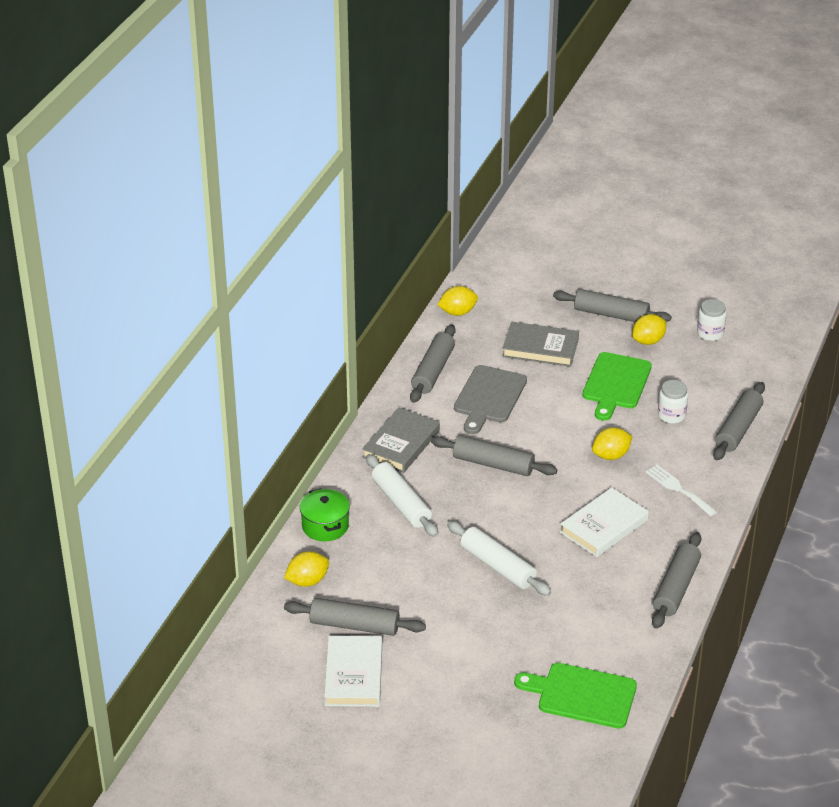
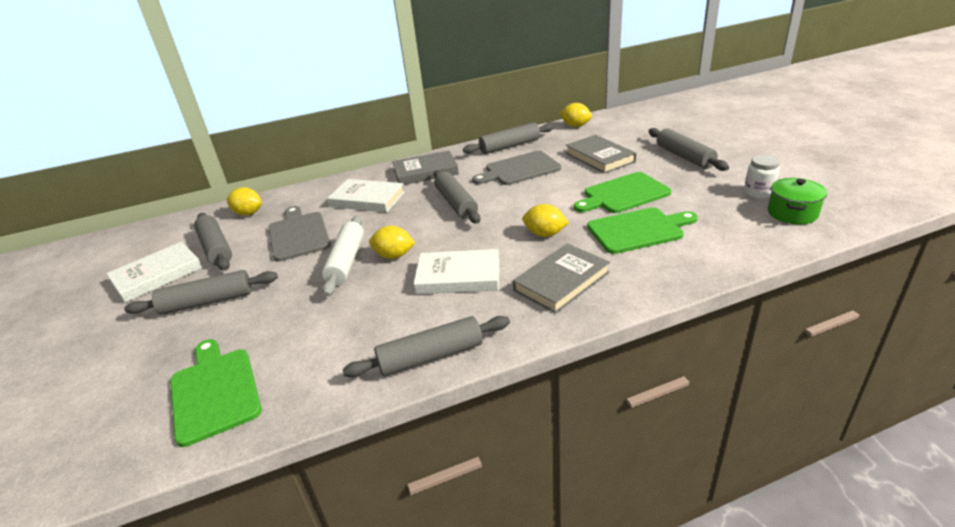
camera: 50 degrees right, 5 degrees down
green pot [300,488,350,541] -> green pot moved to [768,178,827,224]
white rolling pin [366,454,438,537] -> white book [327,179,405,212]
yellow lemon [632,314,666,345] -> yellow lemon moved to [369,226,415,259]
white fork [645,465,717,516] -> grey book [513,243,610,314]
white jar [658,380,688,424] -> green cutting board [587,207,698,254]
grey rolling pin [713,382,765,460] -> grey rolling pin moved to [124,270,278,315]
none -> grey cutting board [268,206,331,261]

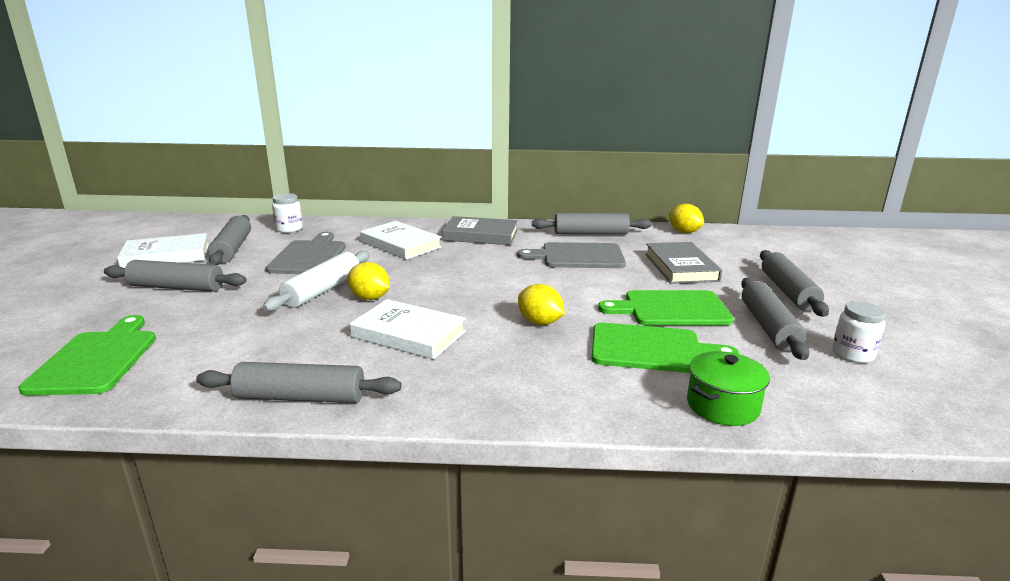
camera: 20 degrees right, 10 degrees down
yellow lemon [227,187,262,216] -> white jar [272,193,303,233]
grey rolling pin [434,170,480,223] -> grey rolling pin moved to [741,278,810,360]
grey book [513,243,610,314] -> none
green pot [768,178,827,224] -> green pot moved to [687,351,770,426]

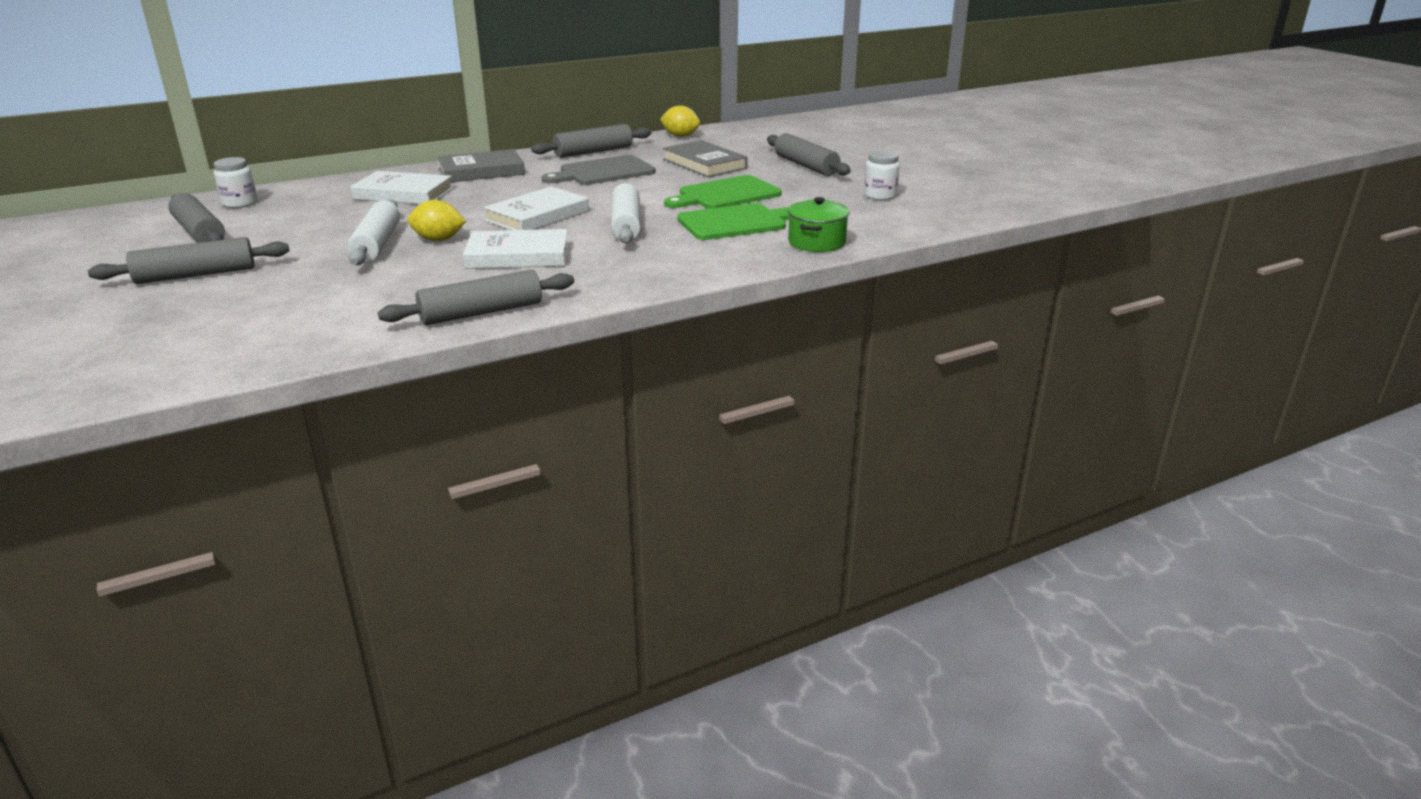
camera: 30 degrees left, 5 degrees up
green cutting board [18,315,156,396] -> none
white book [117,233,209,268] -> white book moved to [483,186,589,230]
grey cutting board [266,232,346,274] -> none
yellow lemon [518,284,565,325] -> white rolling pin [611,183,641,243]
grey rolling pin [741,278,810,360] -> none

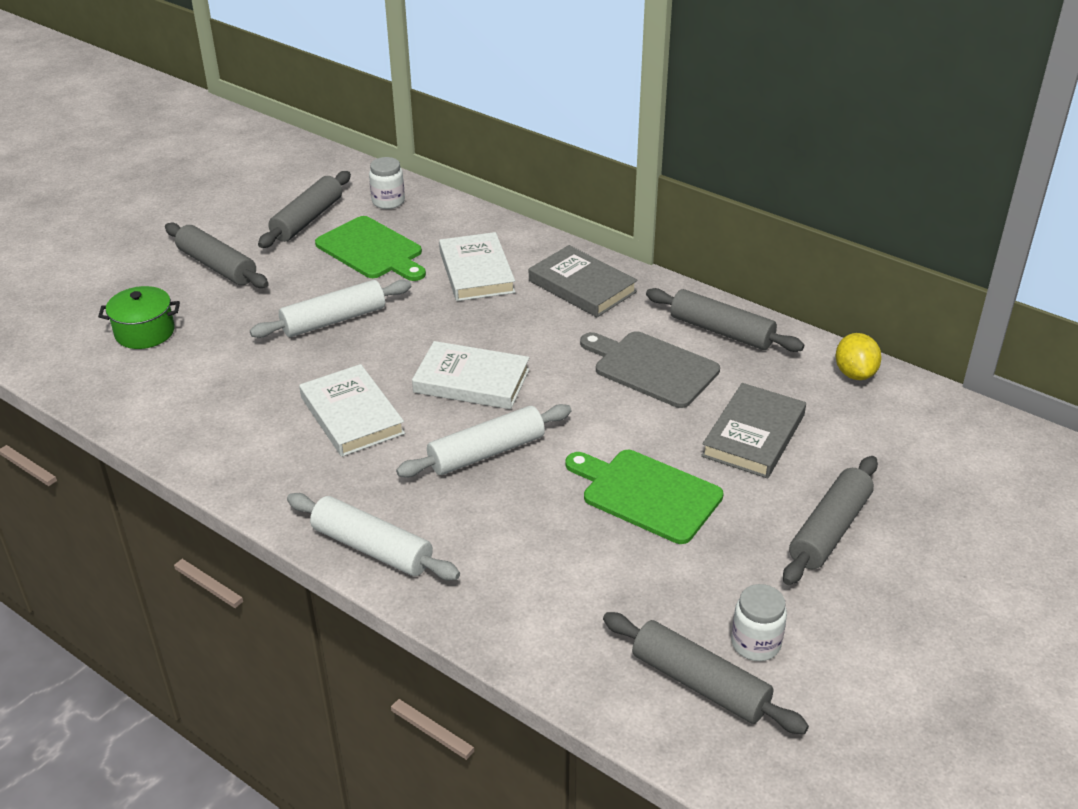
camera: 65 degrees right, 10 degrees up
grey rolling pin [378,270,574,325] -> grey rolling pin moved to [603,612,809,734]
yellow lemon [408,200,466,241] -> none
green cutting board [677,203,789,240] -> green cutting board moved to [315,216,426,281]
green pot [788,197,850,252] -> green pot moved to [98,286,180,349]
none -> white rolling pin [287,493,460,580]

